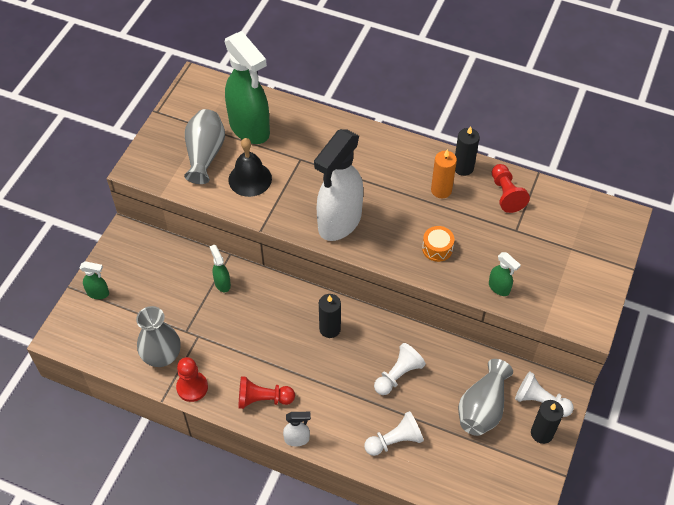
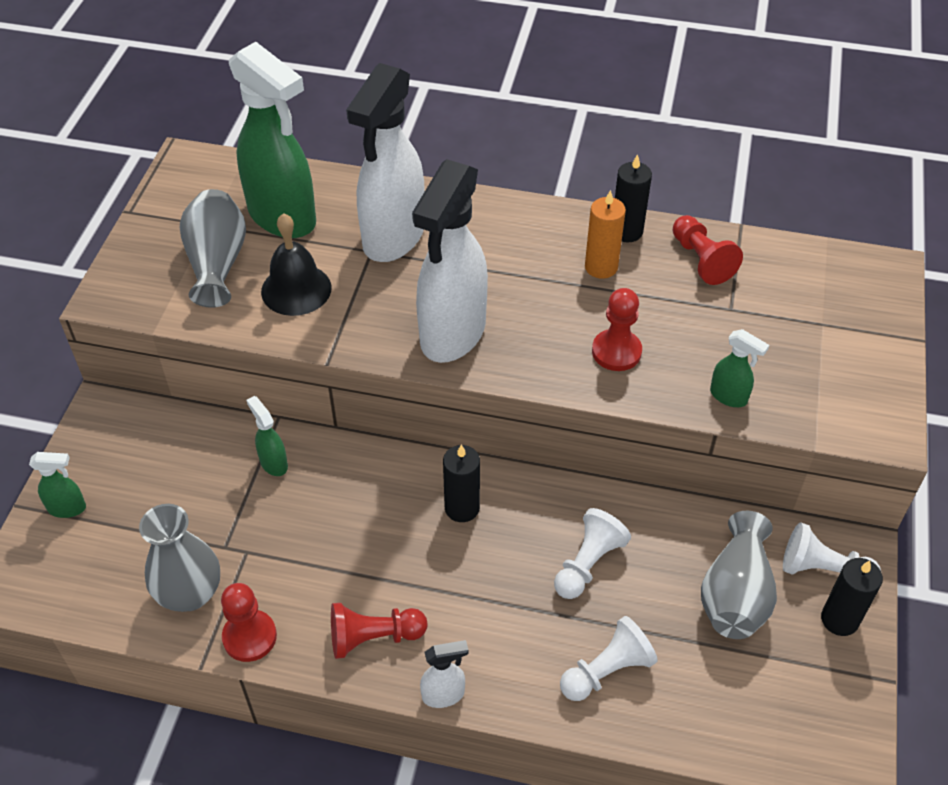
camera: 10 degrees left, 5 degrees down
orange drum [422,226,454,262] -> red pawn [592,288,642,371]
none -> white spray bottle [346,63,425,262]

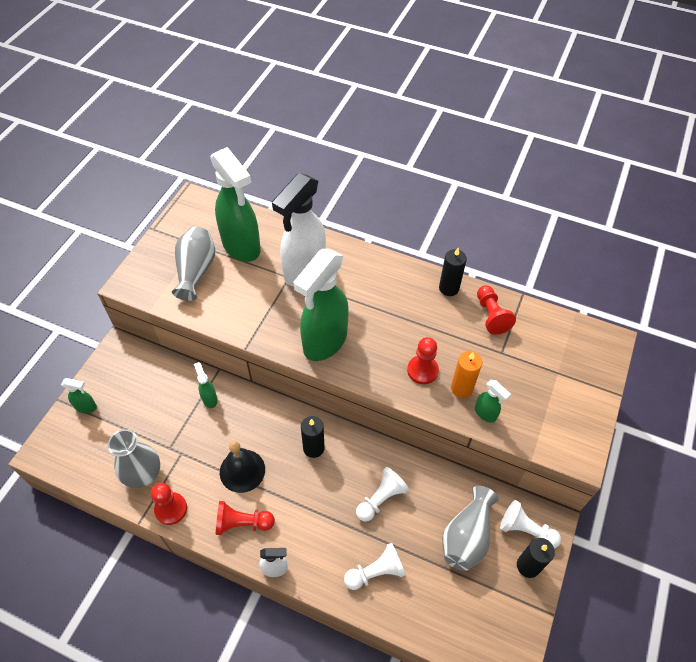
camera: 10 degrees right, 5 degrees up
black bell [261,213,331,316] -> black bell moved to [220,441,265,493]
white spray bottle [412,159,488,363] -> green spray bottle [294,249,349,361]
orange candle [585,190,626,279] -> orange candle moved to [451,351,482,398]

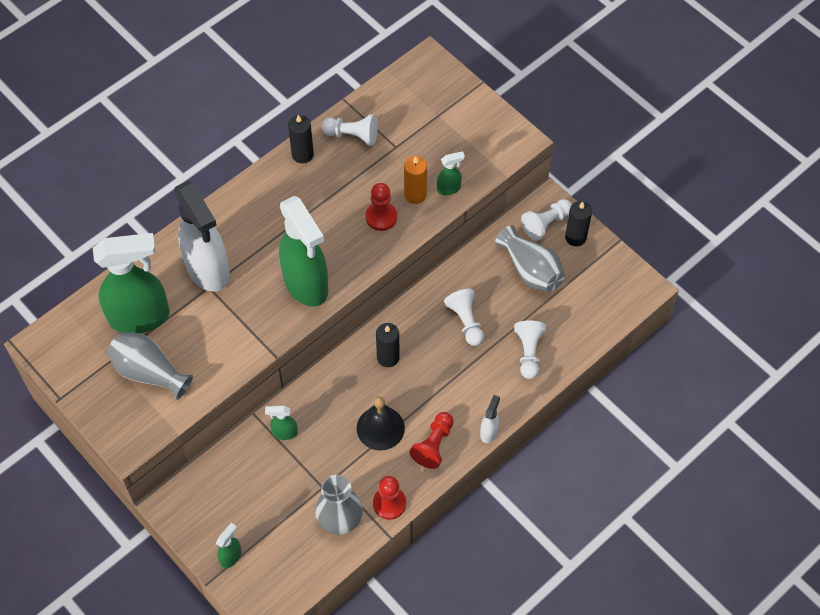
camera: 65 degrees left, 5 degrees up
red pawn [477,285,516,335] -> white pawn [322,114,378,145]

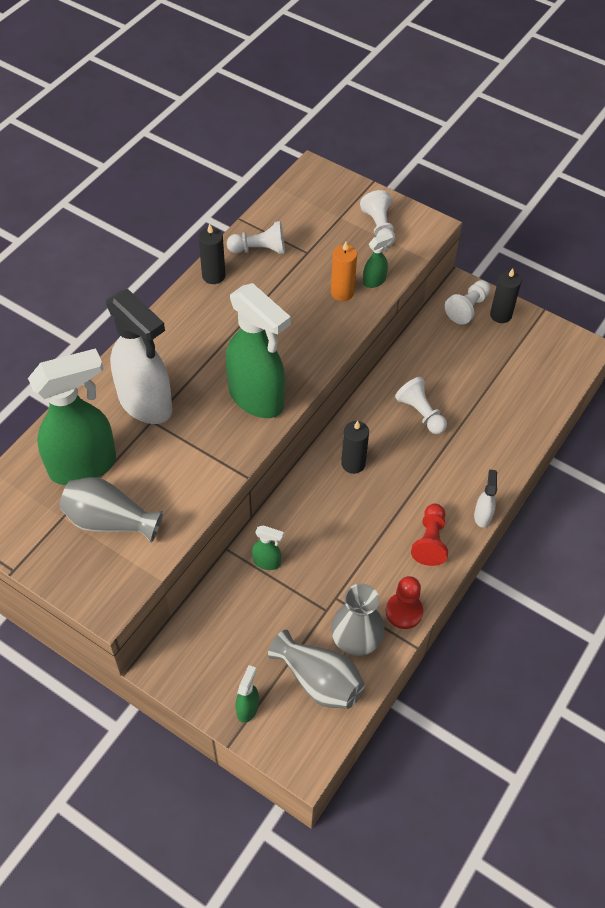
camera: 15 degrees left, 5 degrees down
green spray bottle [265,406,298,440] -> green spray bottle turned 150 degrees counterclockwise [252,525,284,570]
black bell [357,396,405,451] -> none
red pawn [366,183,397,231] -> none
grey vase [495,225,565,291] -> grey vase moved to [268,630,365,709]
white pawn [514,321,546,379] -> white pawn moved to [360,190,395,247]

